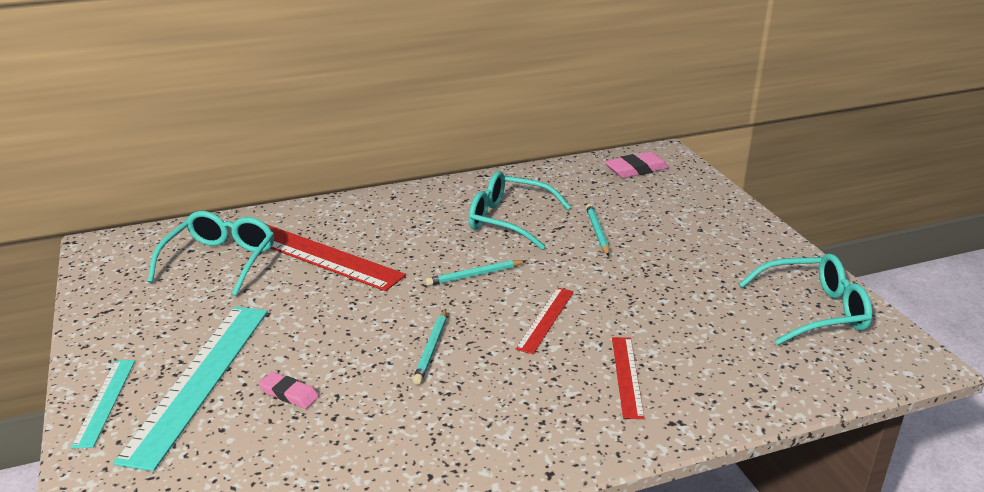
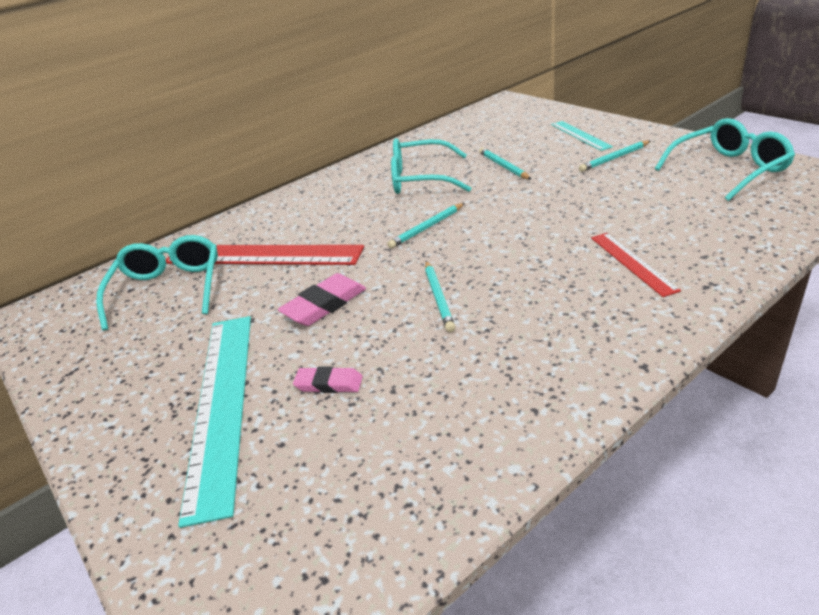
camera: 15 degrees left, 5 degrees up
turquoise ruler [71,360,135,448] -> turquoise ruler moved to [551,121,613,151]
red ruler [515,287,574,354] -> none
pink eraser [605,152,669,178] -> pink eraser moved to [278,273,366,326]
none -> turquoise pencil [579,141,650,172]

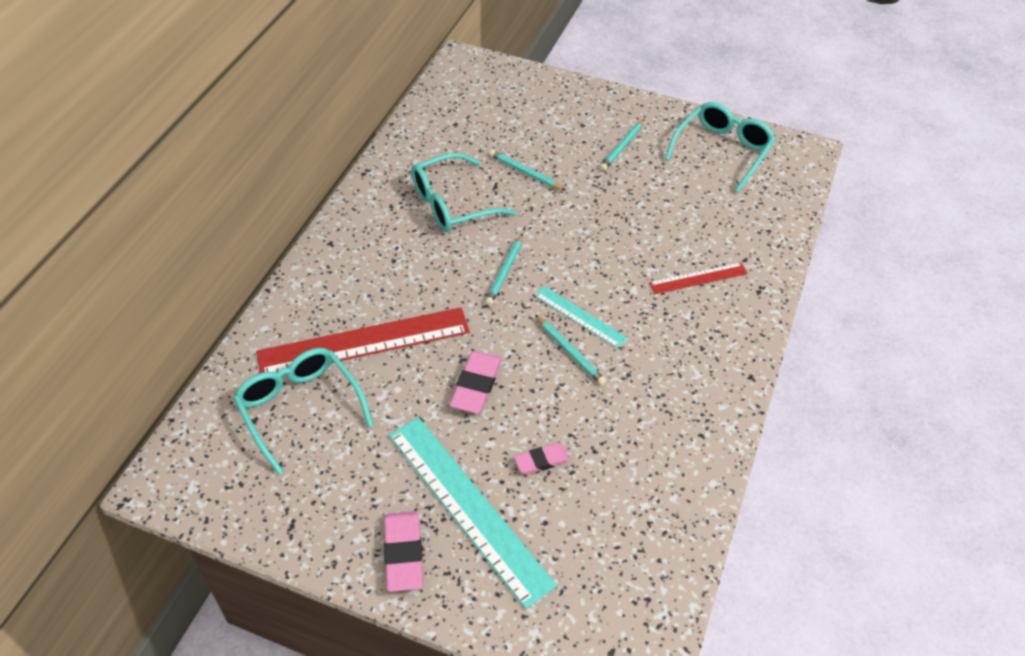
camera: 35 degrees left, 15 degrees up
turquoise ruler [551,121,613,151] -> turquoise ruler moved to [534,286,627,348]
red ruler [591,233,681,297] -> red ruler turned 60 degrees counterclockwise [649,262,748,294]
none -> pink eraser [384,511,423,592]

